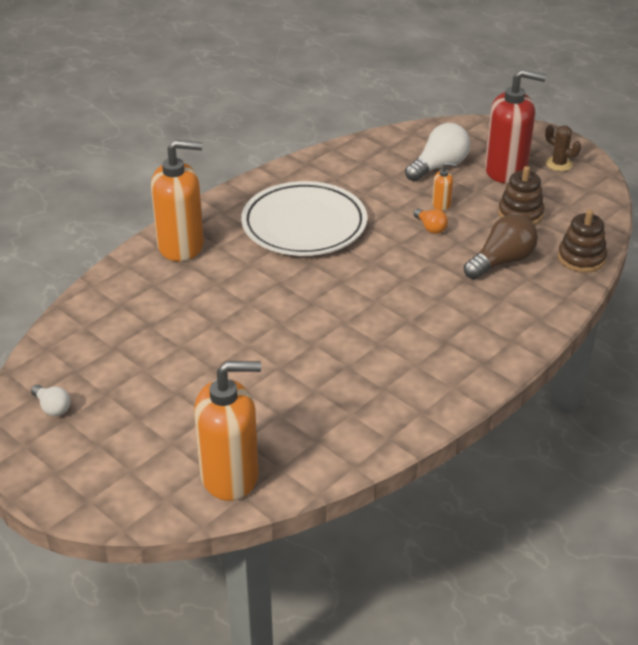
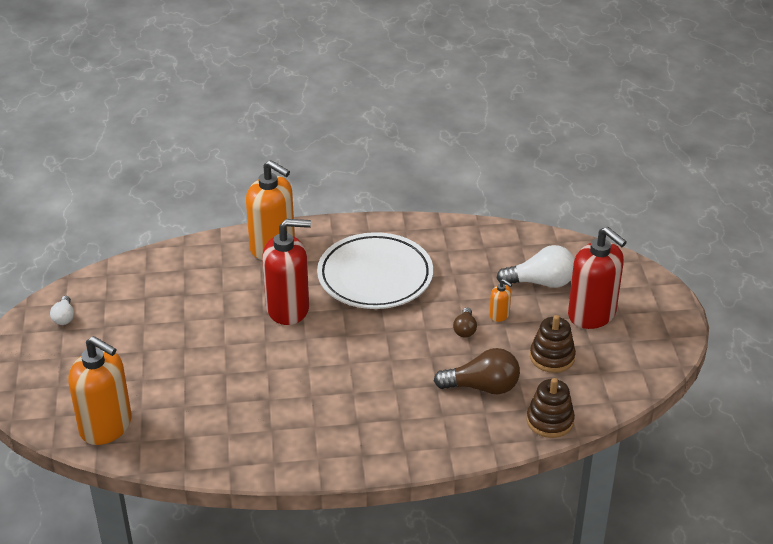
camera: 40 degrees right, 0 degrees up
orange light bulb [413,208,448,234] -> brown light bulb [453,308,477,337]
brown cactus [545,125,581,171] -> none
none -> red soap dispenser [262,219,311,325]

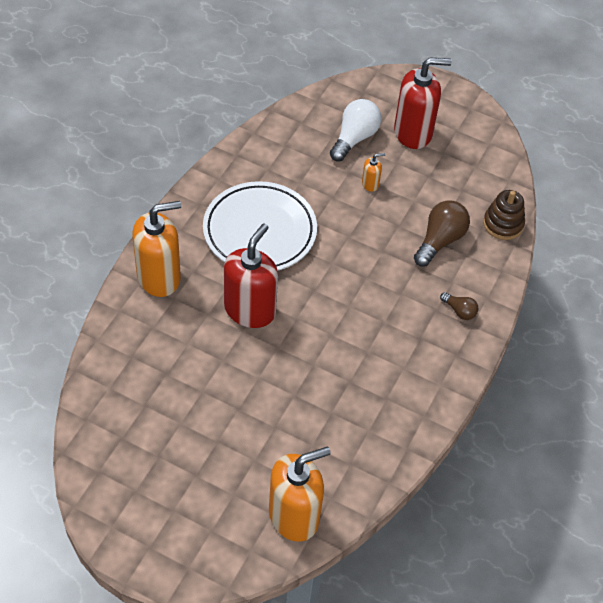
camera: 60 degrees left, 15 degrees up
white light bulb [50,296,74,325] -> none
brown light bulb [453,308,477,337] -> brown light bulb moved to [440,292,478,320]
brown stacking toy [530,315,576,373] -> none

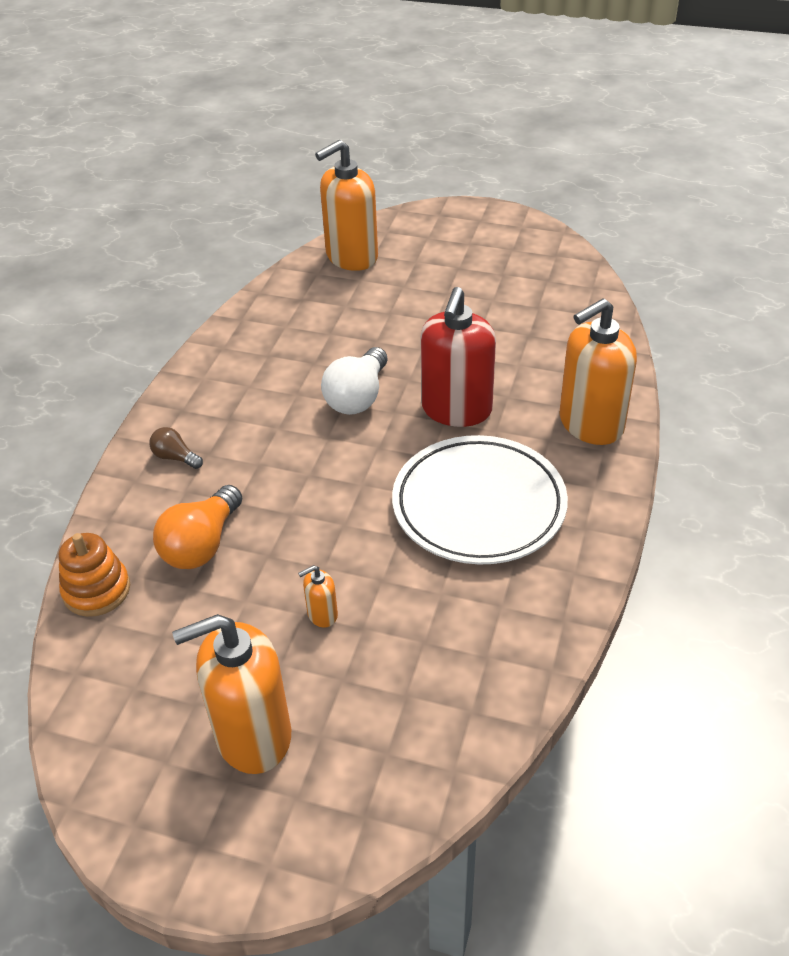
camera: 175 degrees right, 10 degrees down
white light bulb [330,99,381,161] -> white light bulb moved to [321,347,388,415]
red soap dispenser [394,57,452,149] -> orange soap dispenser [172,614,291,774]
brown light bulb [414,200,470,267] -> orange light bulb [153,485,242,569]
brown stacking toy [483,190,525,240] -> orange stacking toy [59,533,130,617]

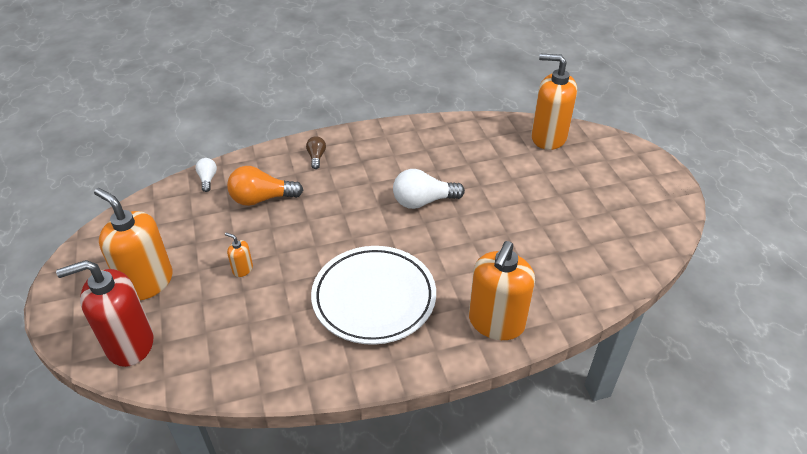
camera: 55 degrees right, 0 degrees up
orange stacking toy [59,533,130,617] -> white light bulb [195,158,217,192]
red soap dispenser [421,287,496,427] -> red soap dispenser moved to [56,260,154,367]
orange soap dispenser [560,298,637,445] -> orange soap dispenser turned 90 degrees counterclockwise [469,241,535,340]

